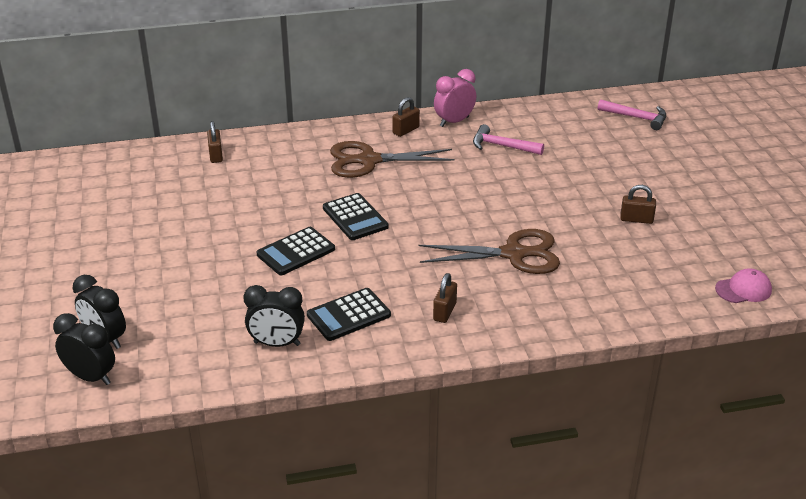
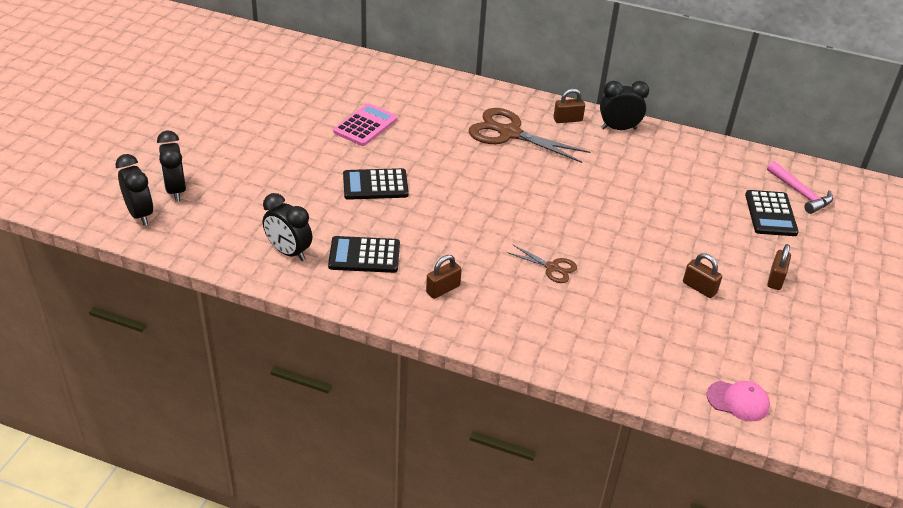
camera: 30 degrees right, 5 degrees up
brown padlock [207,121,223,163] -> brown padlock moved to [767,244,791,290]
black calculator [323,193,389,240] -> black calculator moved to [745,190,799,236]
brown scissors [418,229,560,274] -> brown scissors [507,245,577,283], size x0.51
pink clock [434,69,476,127] -> black clock [600,81,649,130]
pink hammer [473,124,544,155] -> none
none -> pink calculator [333,103,397,146]

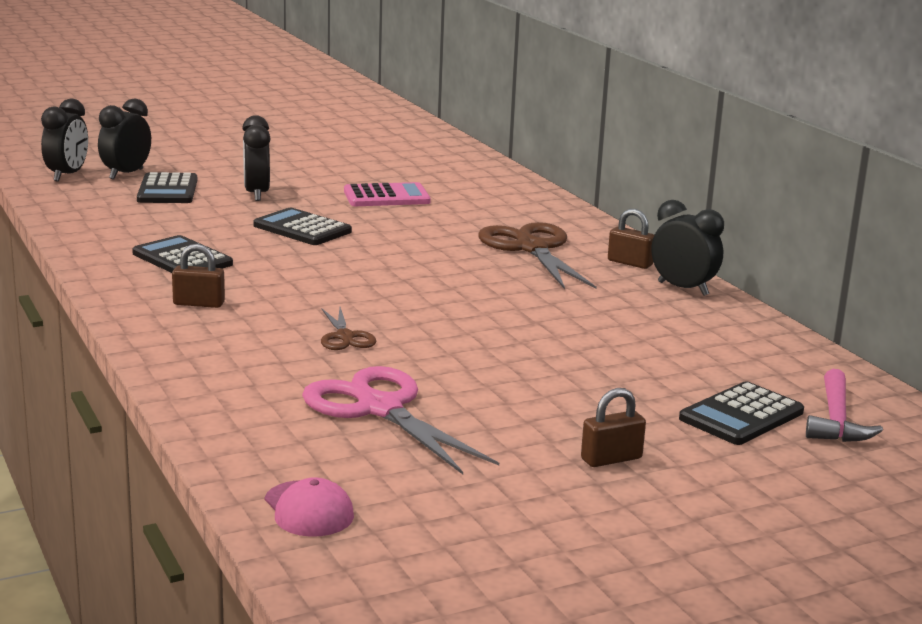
camera: 45 degrees right, 20 degrees down
black clock [263,193,312,261] -> black clock moved to [242,115,271,201]
brown padlock [683,253,722,298] -> none
none -> black calculator [137,172,197,203]
none -> pink scissors [302,366,499,475]

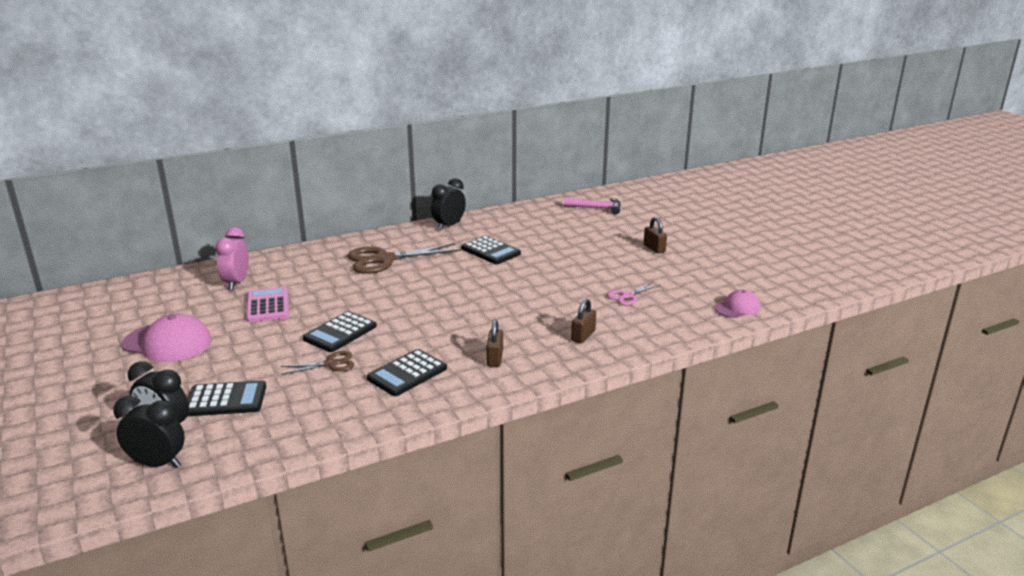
camera: 90 degrees left, 5 degrees up
black clock [242,115,271,201] -> none
pink scissors [302,366,499,475] -> pink scissors [607,282,660,306], size x0.51
brown scissors [321,307,376,350] -> brown scissors moved to [281,351,354,374]
brown padlock [608,209,654,269] -> brown padlock moved to [571,299,596,343]
black calculator [679,381,804,445] -> black calculator moved to [461,236,521,264]
none -> pink cap [122,313,212,362]
none -> pink clock [215,228,249,290]

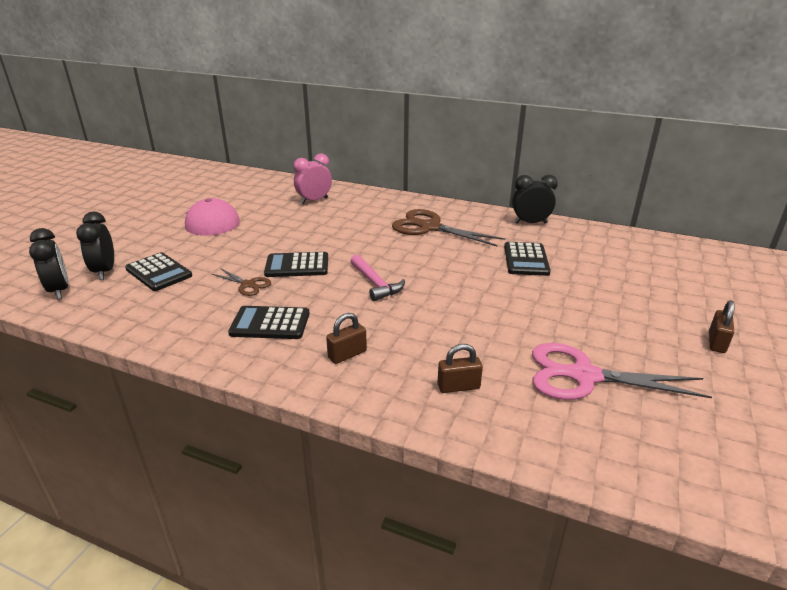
camera: 50 degrees right, 5 degrees up
pink calculator [246,287,289,322] -> none
pink hammer [564,197,621,214] -> pink hammer moved to [350,254,405,301]
pink scissors [607,282,660,306] -> pink scissors [532,343,712,400], size x1.97
pink cap [714,290,761,318] -> none

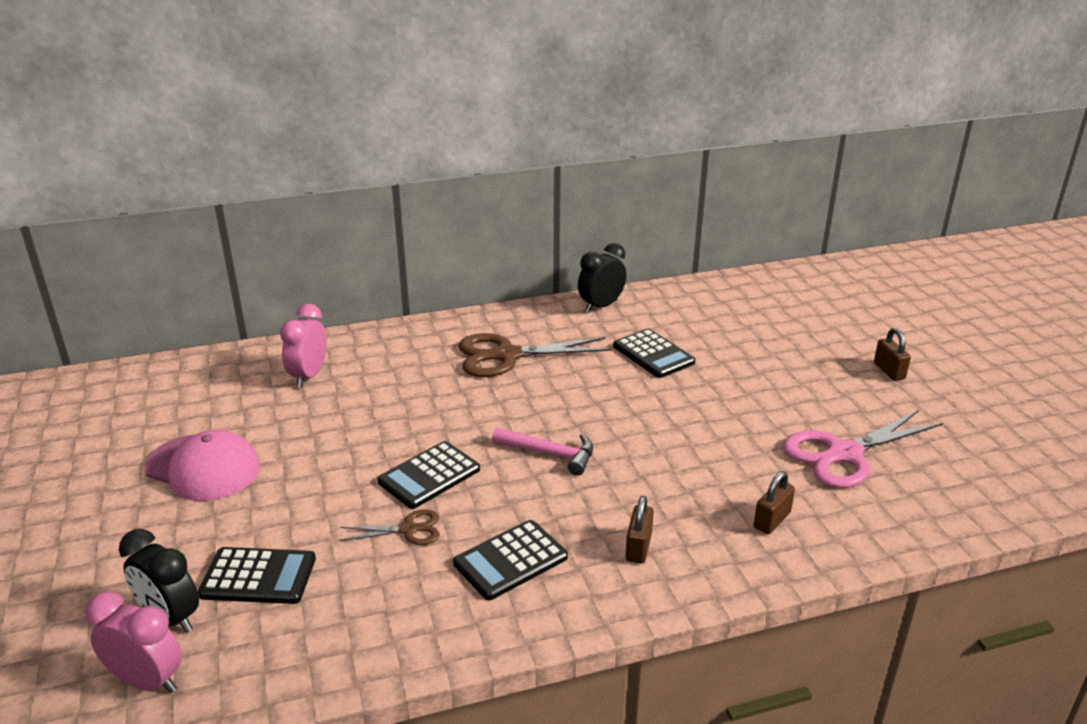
camera: 40 degrees left, 0 degrees up
black clock [29,228,69,299] -> pink clock [86,591,182,693]

